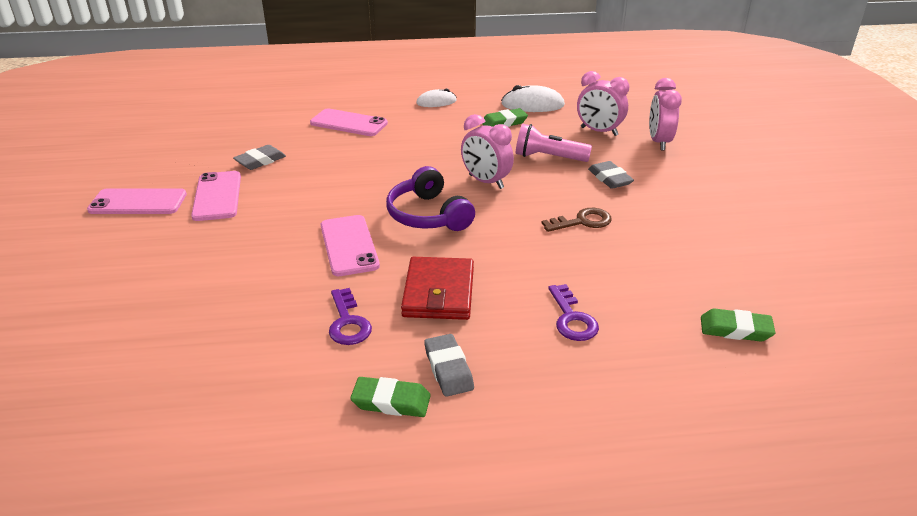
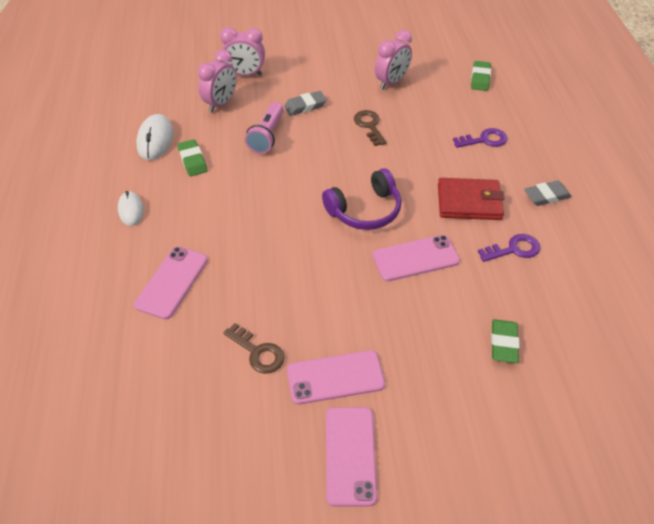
camera: 90 degrees left, 15 degrees up
grey eraser [233,145,286,170] -> brown key [223,323,284,374]
green eraser [350,377,431,417] -> green eraser moved to [491,319,520,363]
pink clock [461,114,514,189] -> pink clock moved to [375,30,412,89]

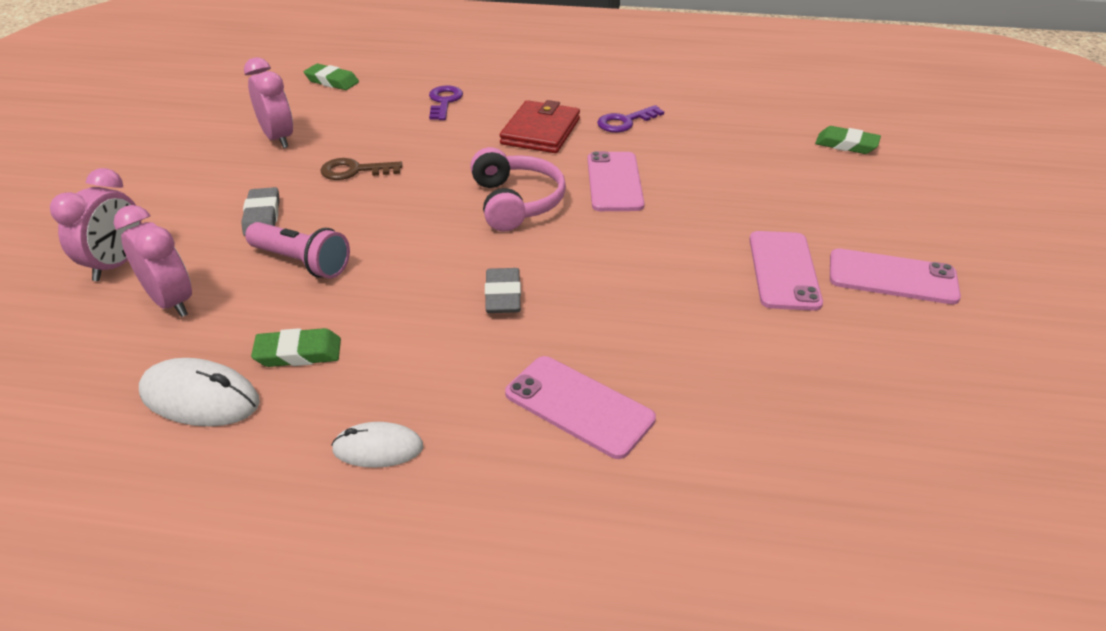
camera: 75 degrees left, 10 degrees down
brown key [223,323,284,374] -> none
purple headphones [322,168,401,230] -> pink headphones [470,147,566,231]
purple key [478,234,540,262] -> purple key turned 120 degrees counterclockwise [597,105,664,132]
green eraser [491,319,520,363] -> green eraser moved to [815,126,881,154]
grey eraser [524,181,571,206] -> grey eraser moved to [485,268,521,313]

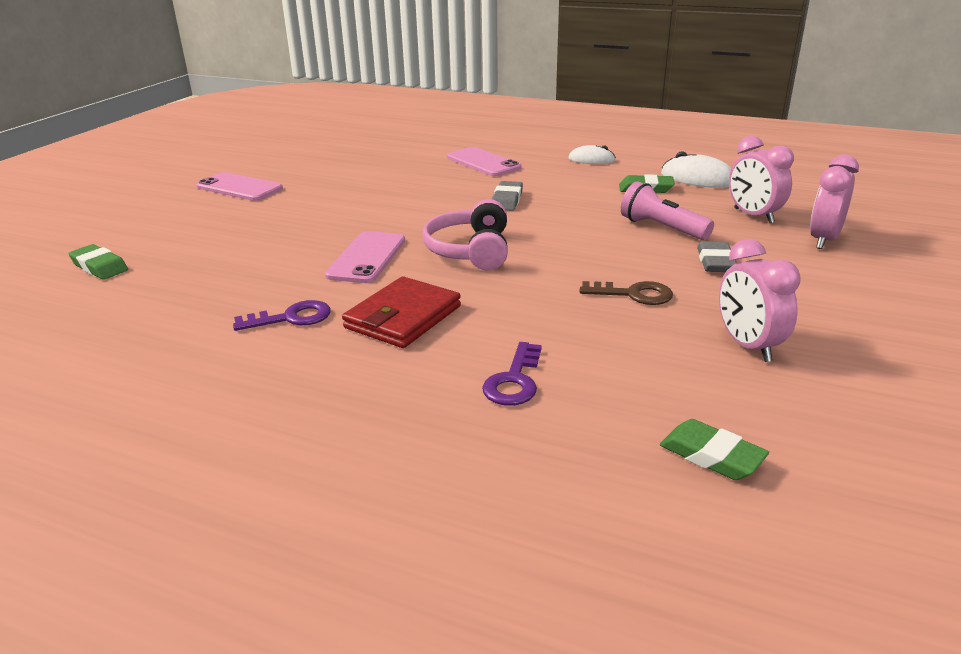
camera: 165 degrees left, 10 degrees down
pink phone [749,231,823,311] -> none

